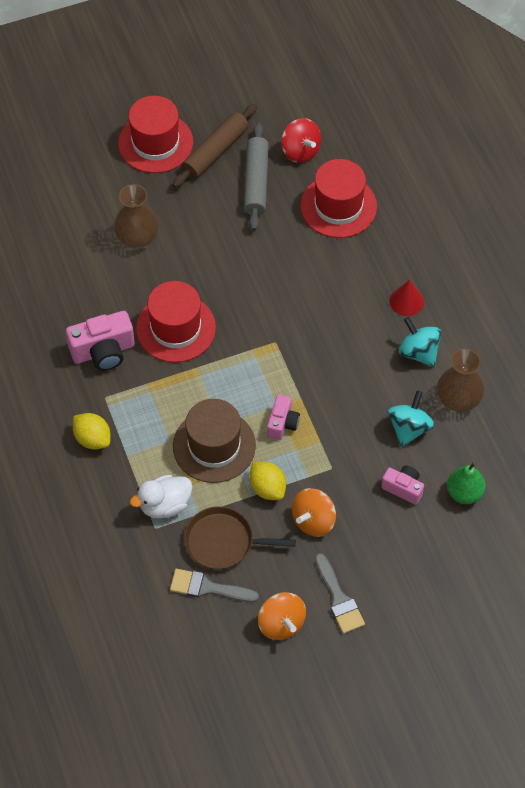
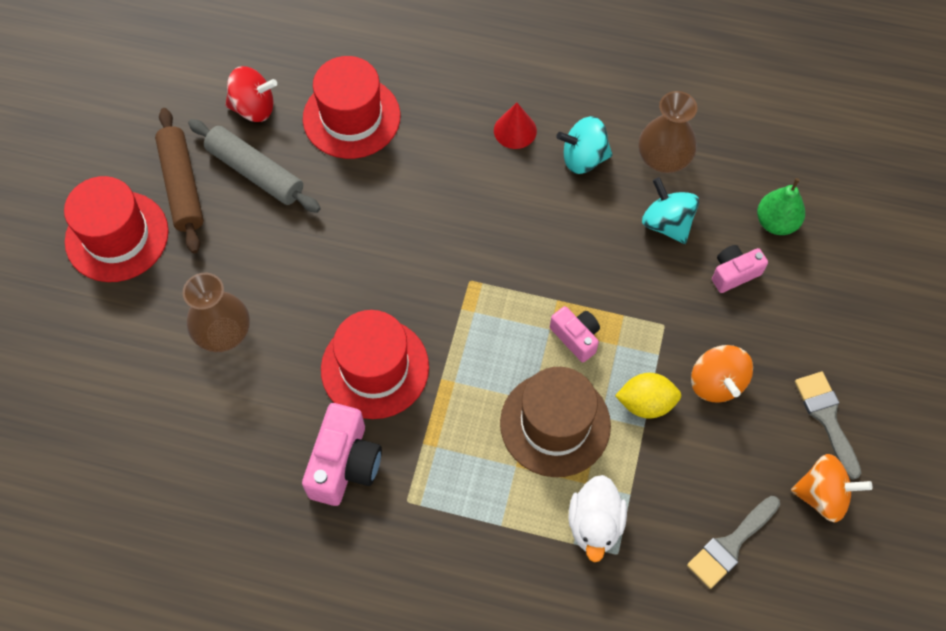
camera: 55 degrees left, 5 degrees up
yellow lemon [73,413,111,449] -> none
brown pan [184,506,296,570] -> none
grey brush [315,553,365,634] -> grey brush turned 120 degrees counterclockwise [795,372,861,480]

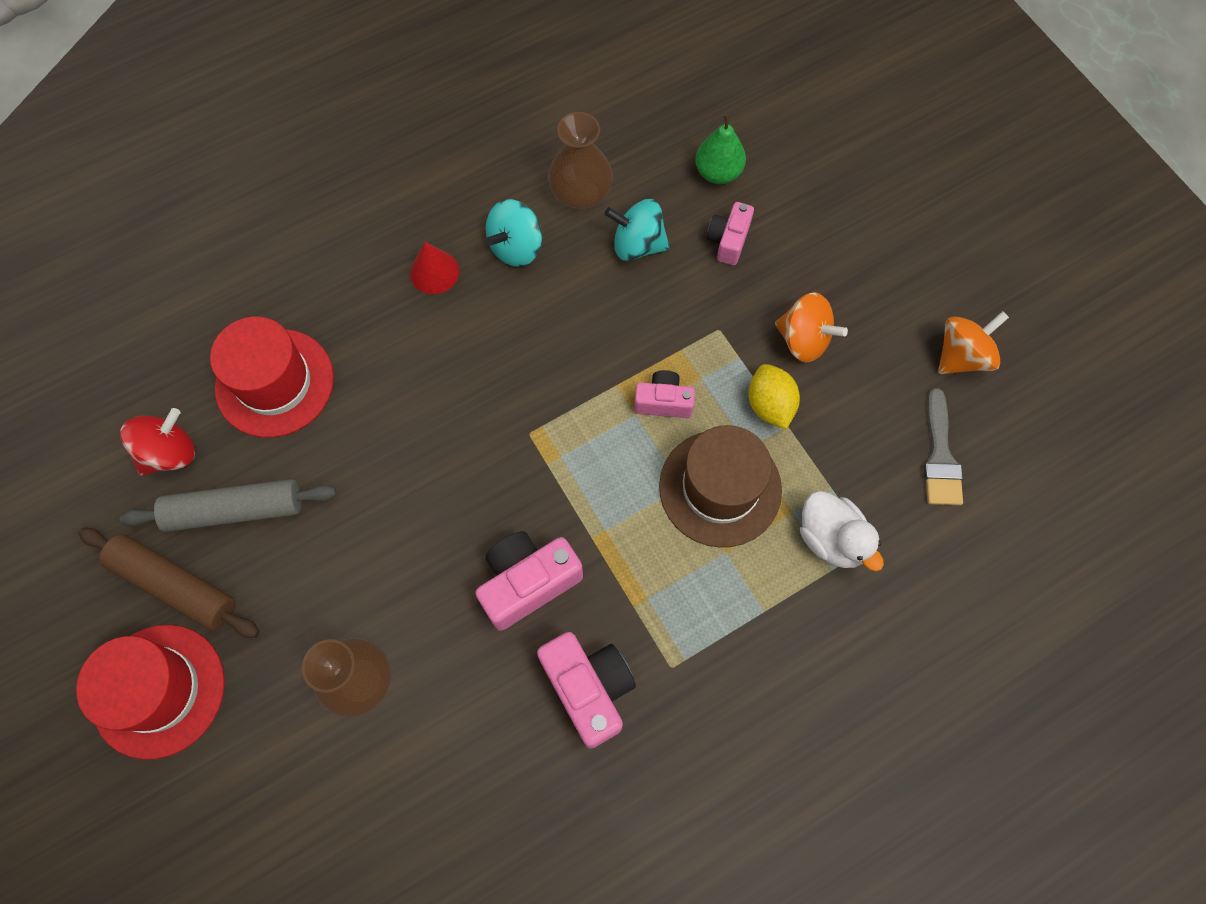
camera: 45 degrees left, 5 degrees up
red hat [321,310,429,419] -> pink camera [475,531,583,631]
yellow lemon [615,373,682,419] -> yellow lemon turned 60 degrees counterclockwise [748,364,800,429]
grey brush [795,372,861,480] -> none

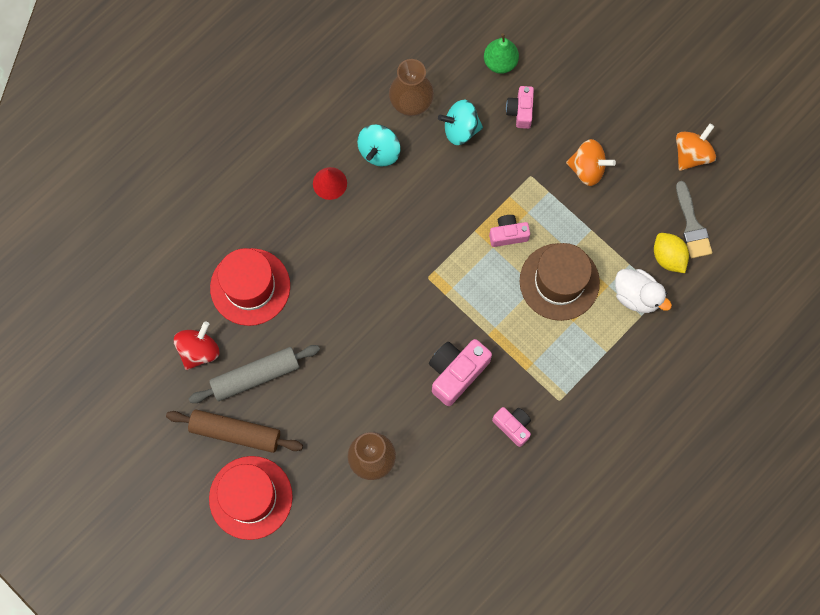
camera: 15 degrees left, 5 degrees up
pink camera [537,632,636,749] -> pink camera [492,407,531,447], size x0.61
yellow lemon [748,364,800,429] -> yellow lemon moved to [654,233,689,273]

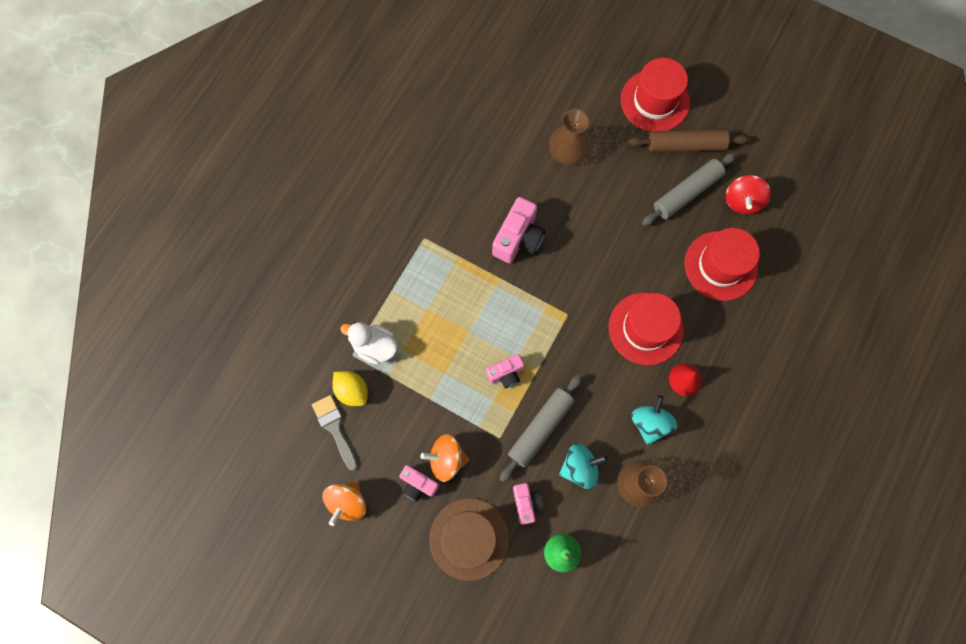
camera: 165 degrees right, 0 degrees up
pink camera [492,407,531,447] -> pink camera moved to [399,465,439,502]
brown hat [520,243,600,321] -> brown hat moved to [429,498,510,581]
none -> grey rolling pin [499,374,582,482]
none -> red hat [609,293,684,365]

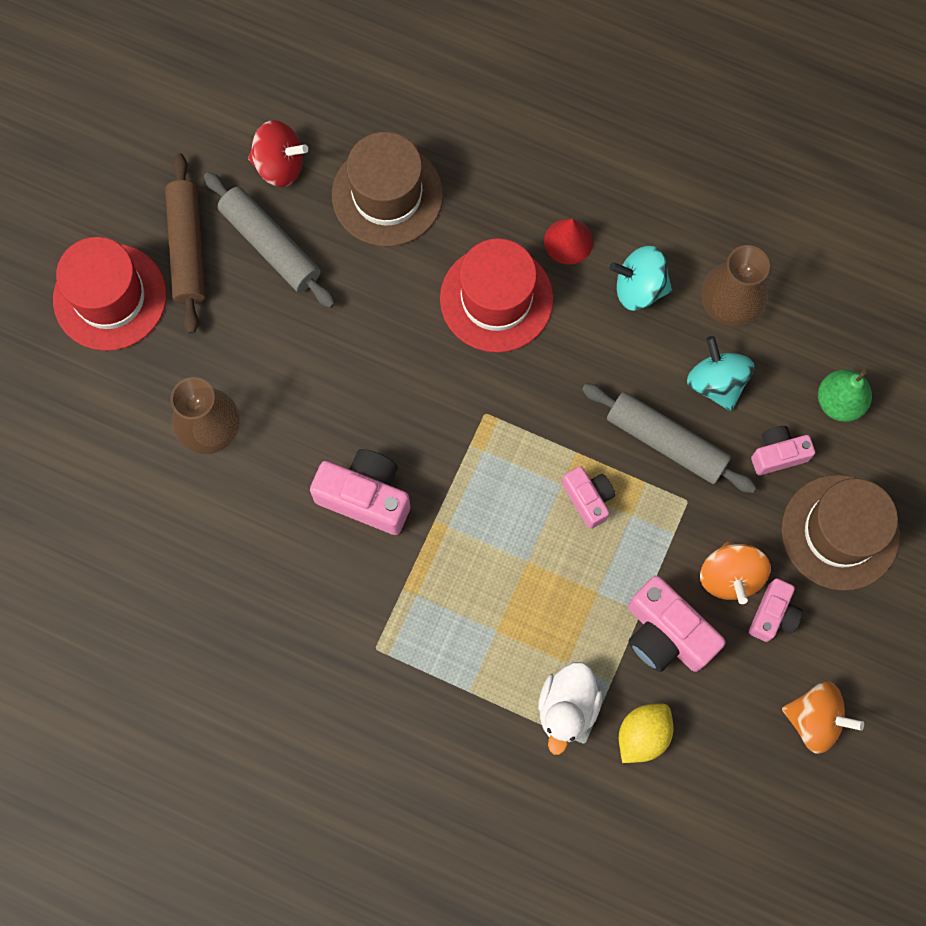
camera: 95 degrees left, 0 degrees up
grey brush [312,395,358,471] -> none
red hat [685,228,760,301] -> brown hat [332,132,443,246]
none -> pink camera [628,576,725,672]

